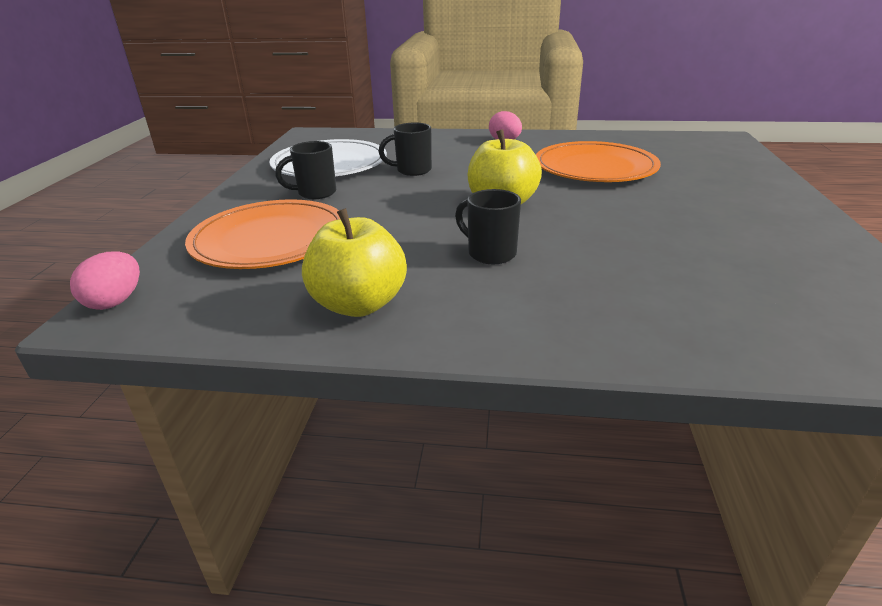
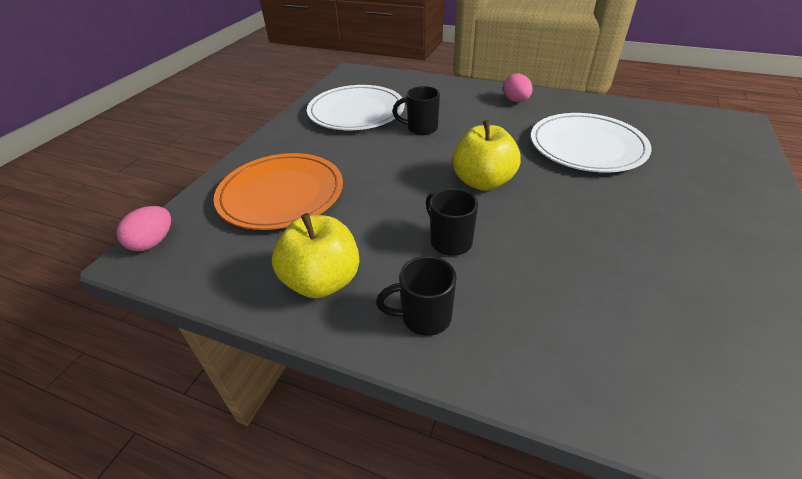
camera: 15 degrees right, 10 degrees up
black mug [275,141,336,199] -> black mug moved to [376,256,457,336]
orange plate [536,141,661,182] -> white plate [531,113,652,173]

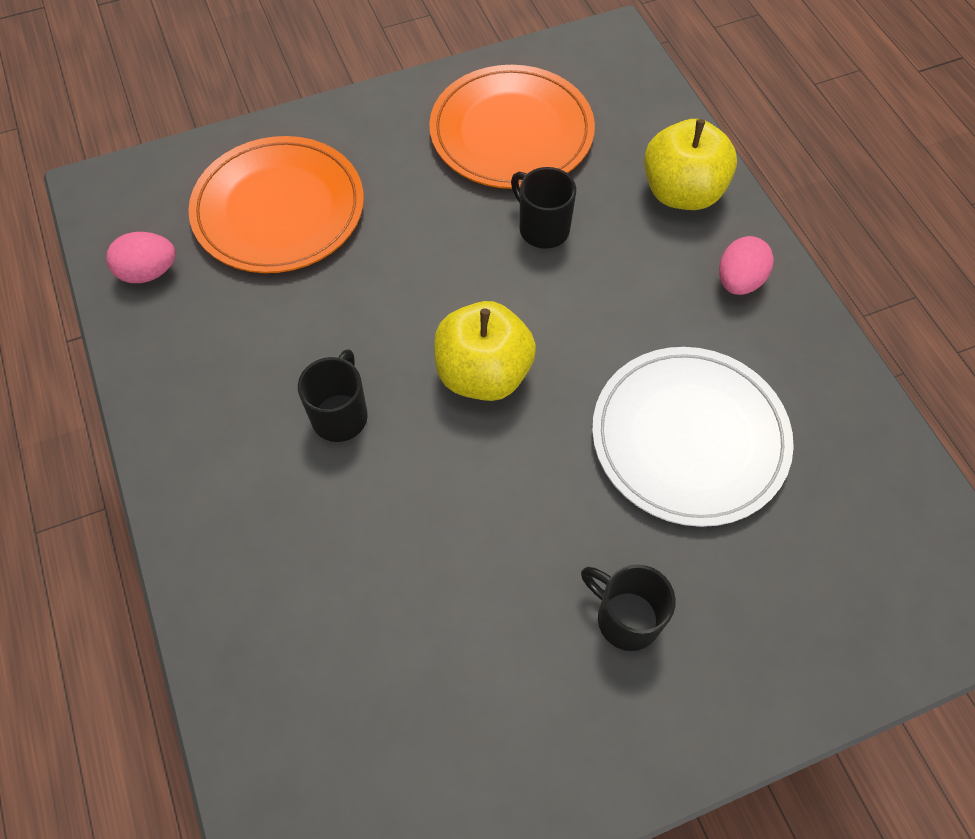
camera: 45 degrees right, 20 degrees up
pink egg [117,206,171,251] -> pink egg moved to [106,232,176,283]
yellow apple [272,213,359,298] -> yellow apple moved to [644,119,737,210]
white plate [307,85,405,130] -> orange plate [429,65,595,189]
black mug [376,256,457,336] -> black mug moved to [581,564,676,651]

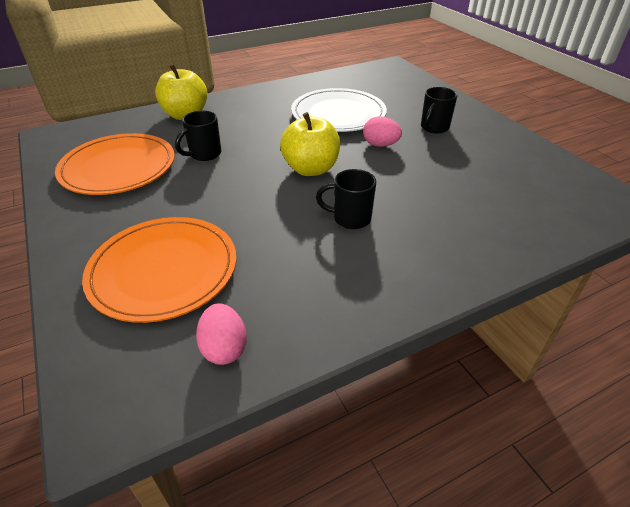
camera: 95 degrees left, 20 degrees down
pink egg [719,236,774,295] -> pink egg moved to [363,116,402,147]

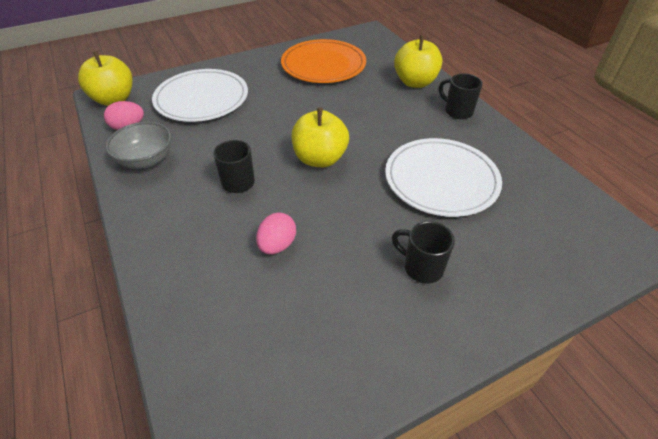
camera: 90 degrees right, 5 degrees up
orange plate [82,217,236,323] -> white plate [152,69,248,122]
black mug [175,111,221,161] -> black mug moved to [439,73,483,119]
pink egg [363,116,402,147] -> pink egg moved to [256,213,296,254]
none -> yellow apple [78,51,133,106]
none -> grey bowl [106,122,172,169]

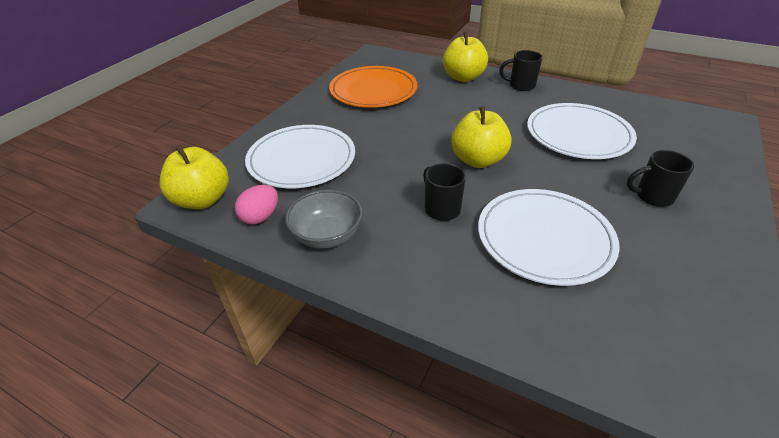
camera: 35 degrees left, 5 degrees down
pink egg [256,213,296,254] -> white plate [478,189,620,286]

